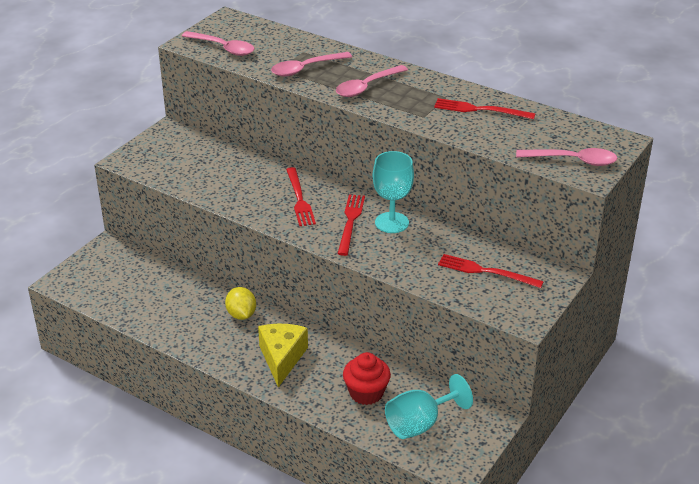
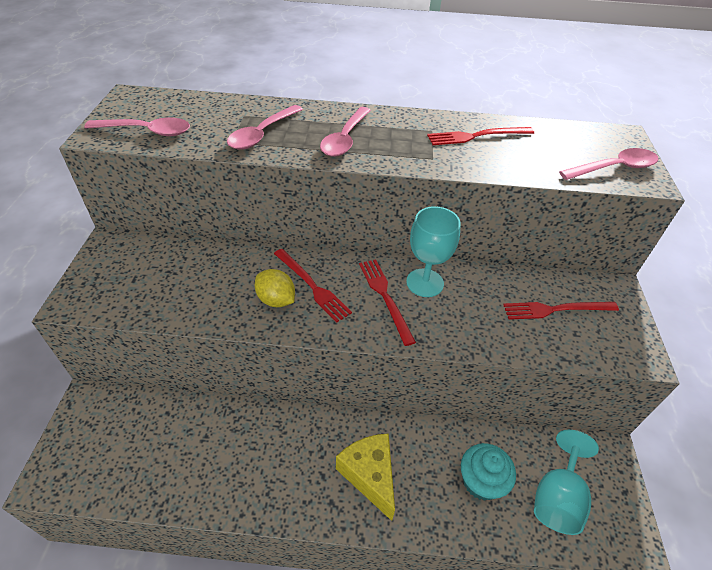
camera: 30 degrees left, 10 degrees up
yellow lemon [225,287,256,320] -> yellow lemon moved to [255,269,295,307]
red cupcake [343,352,391,405] -> turquoise cupcake [461,443,516,501]

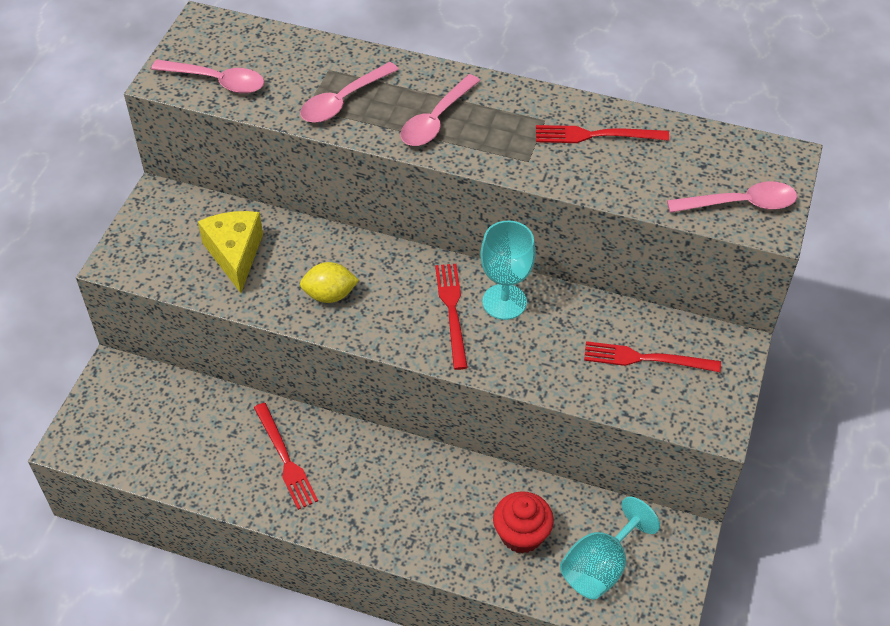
camera: 15 degrees right, 5 degrees up
yellow lemon [255,269,295,307] -> yellow lemon turned 60 degrees counterclockwise [300,262,359,303]
red fork [274,249,352,323] -> red fork moved to [254,403,318,510]
yellow cheese [336,433,395,521] -> yellow cheese moved to [198,211,263,293]
turquoise cupcake [461,443,516,501] -> red cupcake [493,491,554,554]

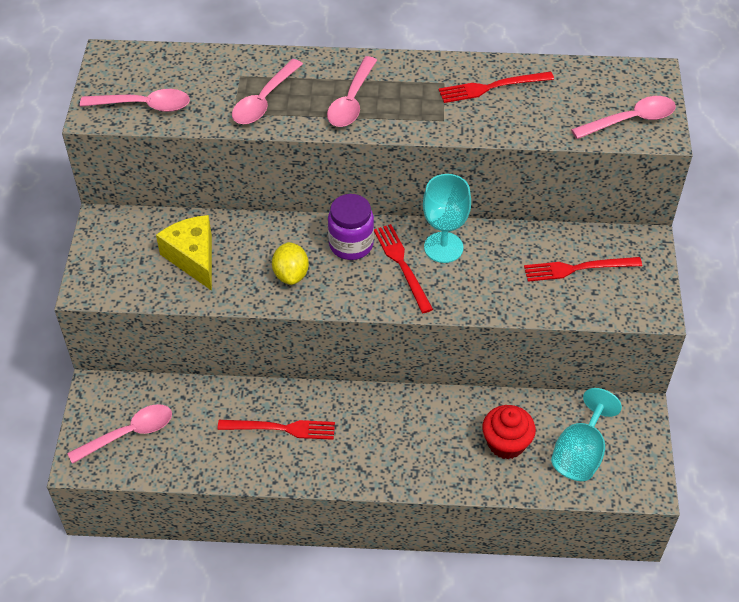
camera: 15 degrees left, 0 degrees up
red fork [254,403,318,510] -> red fork turned 45 degrees counterclockwise [217,420,335,440]
yellow lemon [300,262,359,303] -> yellow lemon turned 75 degrees counterclockwise [272,242,309,285]
none -> pink spoon [67,404,172,464]
none -> purple jar [328,194,374,260]

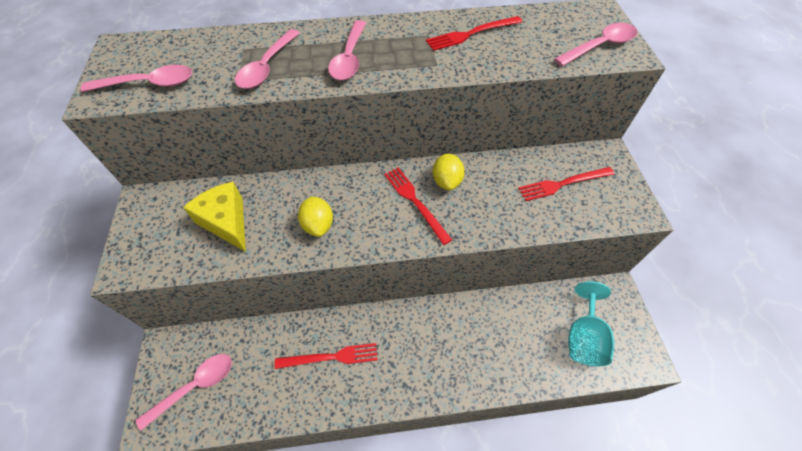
camera: 10 degrees left, 5 degrees up
purple jar [328,194,374,260] -> none
turquoise goblet [423,174,471,263] -> yellow lemon [432,154,465,190]
red cupcake [482,405,536,459] -> none

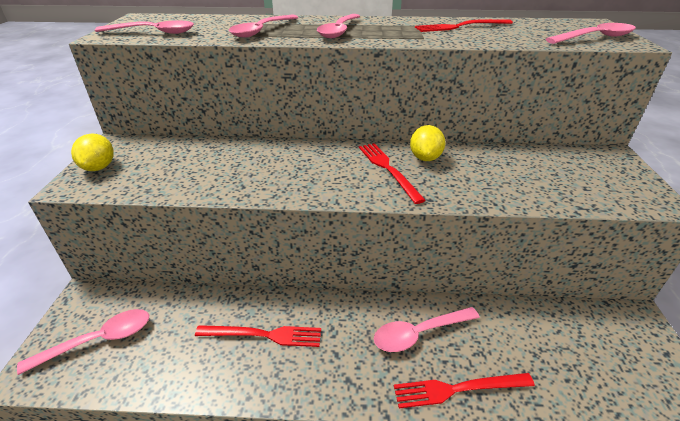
camera: 10 degrees right, 20 degrees down
yellow cheese [183,182,246,252] -> none
yellow lemon [298,196,333,237] -> yellow lemon moved to [71,134,114,171]
red fork [518,167,614,201] -> red fork moved to [394,373,535,408]
turquoise goblet [568,281,614,366] -> none
none -> pink spoon [374,307,480,352]

